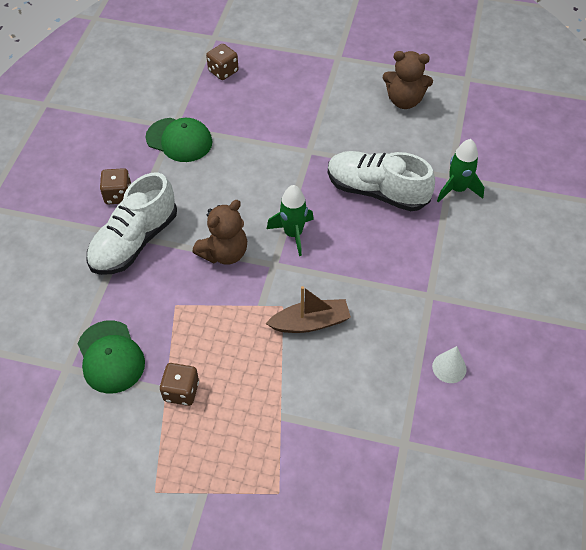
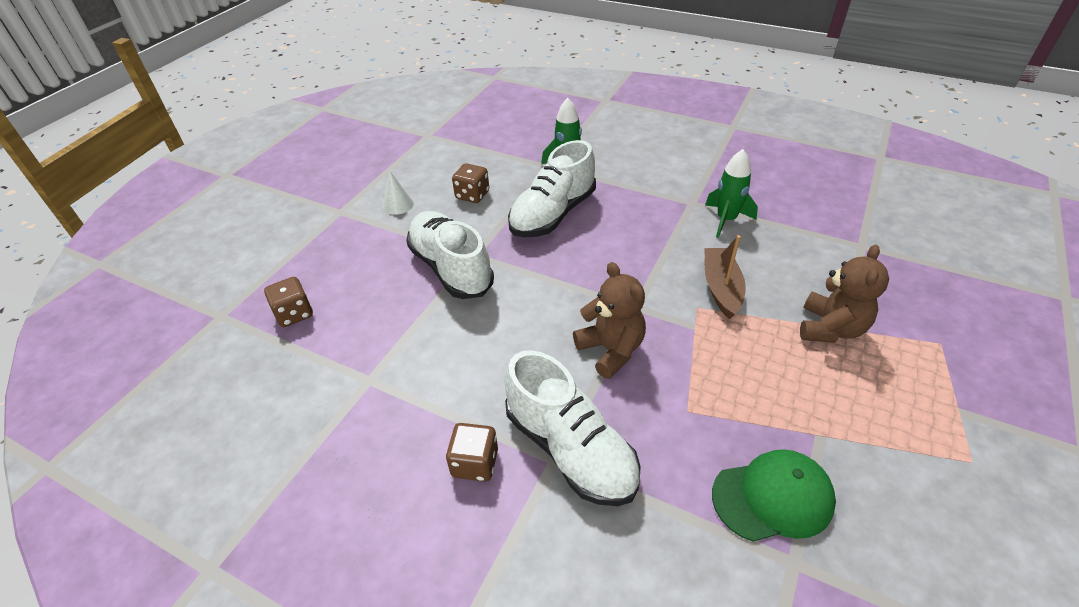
camera: 75 degrees left, 10 degrees down
green cap [146,118,213,162] -> none
brown dice [160,363,199,406] -> brown dice moved to [452,163,489,203]
green rocket [267,185,314,256] -> green rocket moved to [705,149,758,238]
brown teddy bear [383,51,433,109] -> brown teddy bear moved to [800,245,889,343]
white cone [432,346,467,383] -> white cone moved to [383,171,414,215]
none -> white shoe [406,211,494,299]

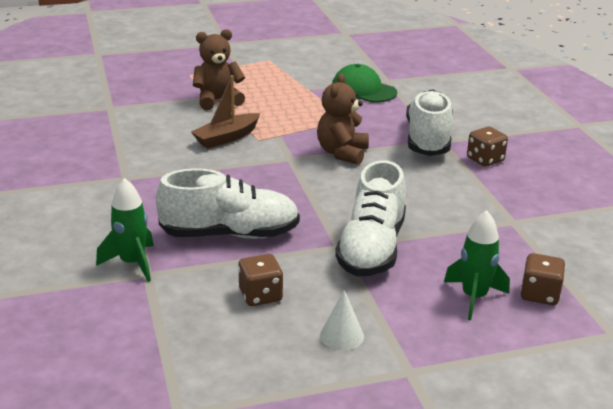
camera: 135 degrees left, 15 degrees down
green rocket [705,149,758,238] -> green rocket moved to [444,210,510,320]

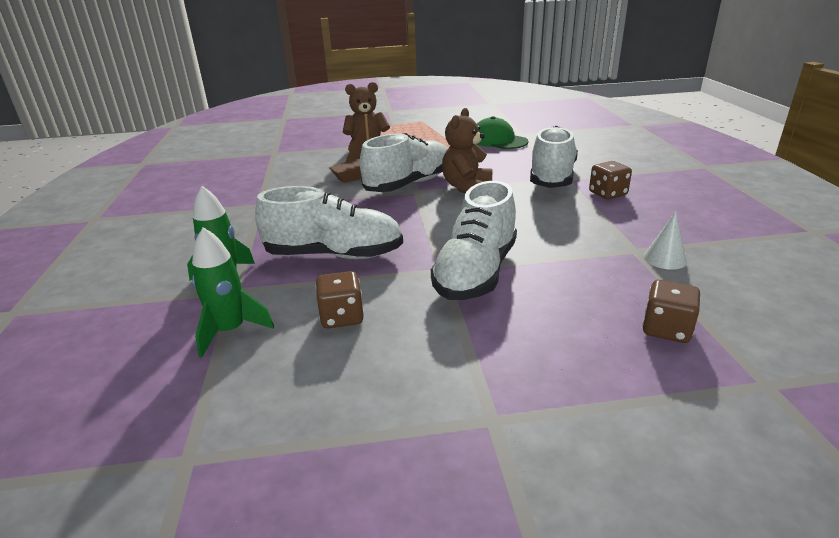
camera: 10 degrees right, 0 degrees up
white cone [320,290,364,351] -> white cone moved to [644,211,687,270]
green rocket [444,210,510,320] -> green rocket moved to [192,227,274,358]
none -> white shoe [360,133,448,192]

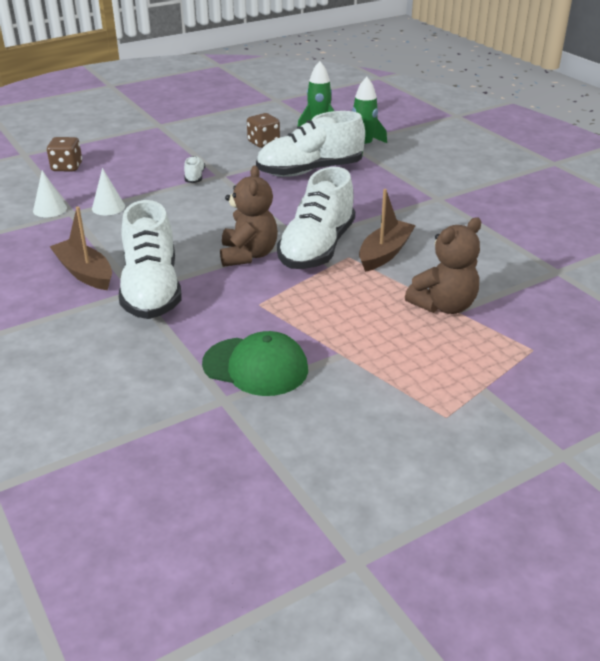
camera: 155 degrees right, 5 degrees up
white shoe [431,181,517,300] -> white shoe [184,156,205,183], size x0.42
brown dice [589,161,632,199] -> brown boat [50,206,112,290]
none -> white cone [92,168,125,215]

